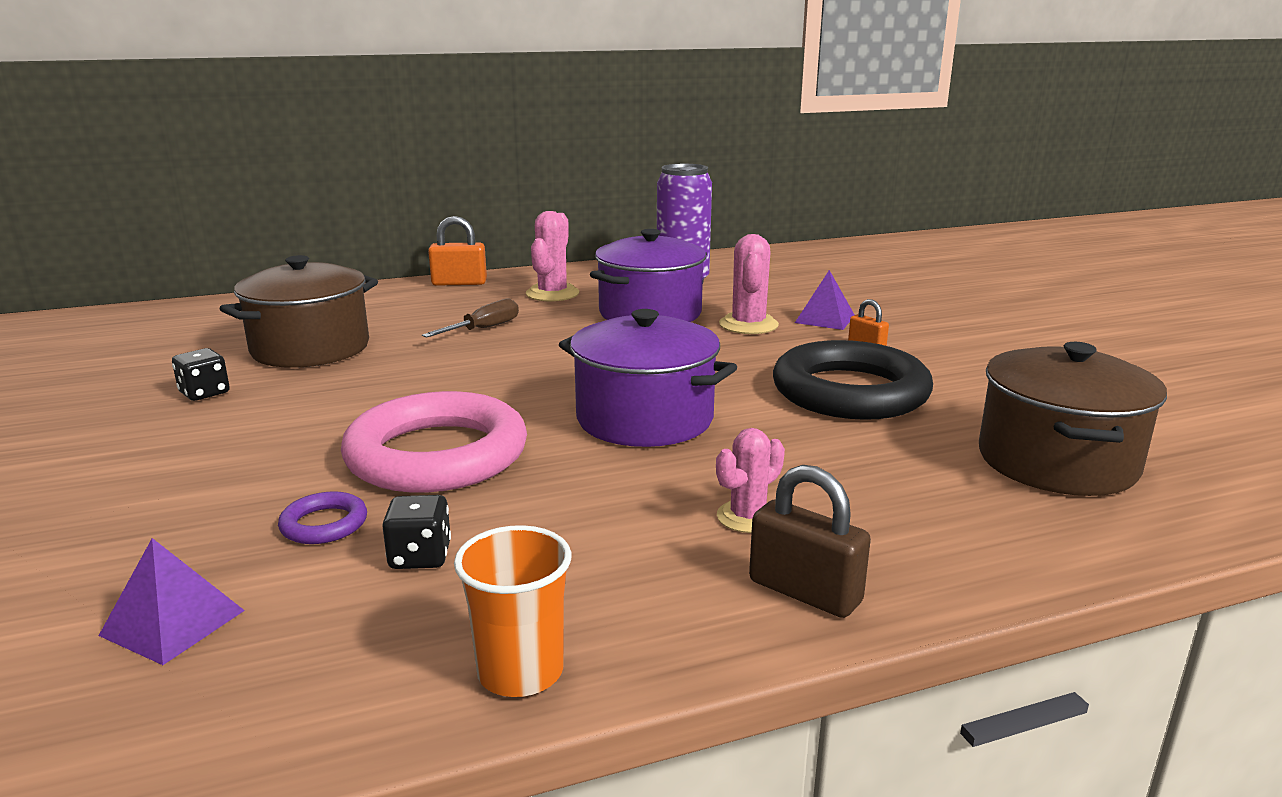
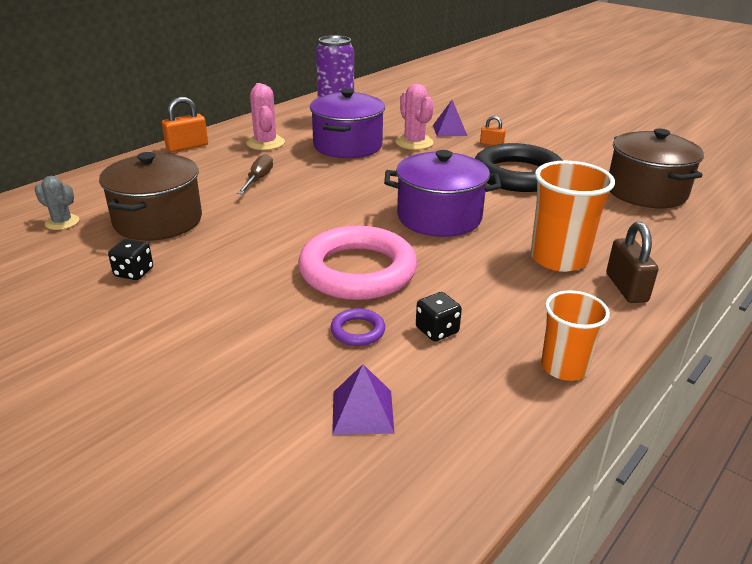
camera: 30 degrees left, 10 degrees up
pink cactus [716,428,785,533] -> orange cup [531,161,615,272]
brown padlock [749,465,871,618] -> brown padlock turned 75 degrees clockwise [606,222,658,303]
none -> grey cactus [34,176,79,230]

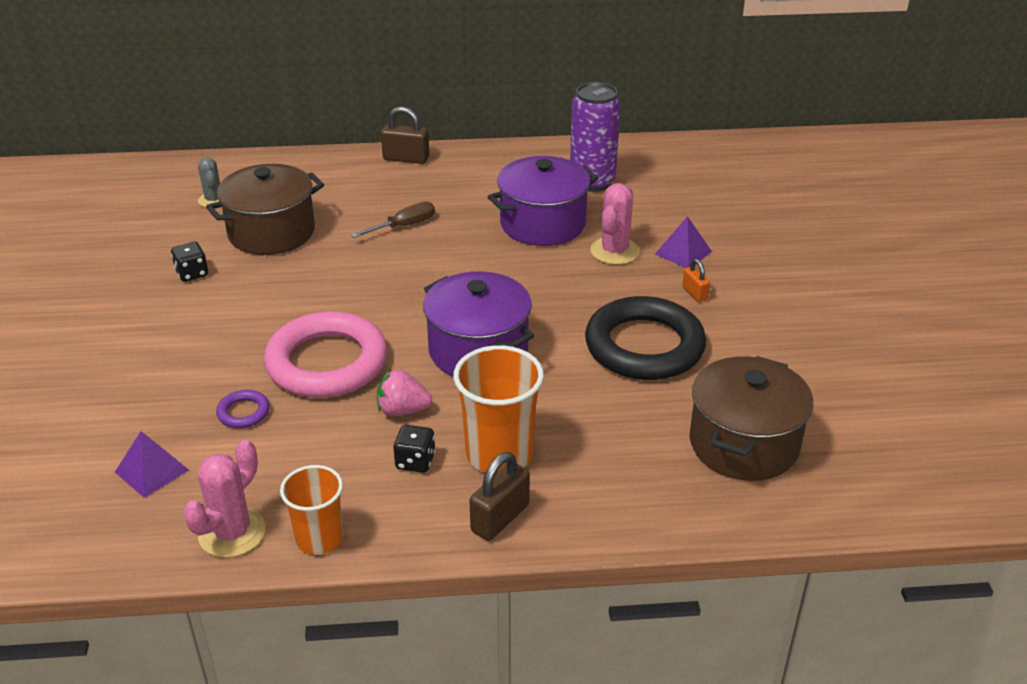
camera: 45 degrees right, 5 degrees up
orange padlock [162,97,208,152] -> brown padlock [381,107,429,164]
pink cactus [246,83,285,150] -> pink cactus moved to [183,440,266,558]
black dice [416,292,462,342] -> black dice moved to [393,425,435,473]
none -> pink strawberry [377,369,432,416]

